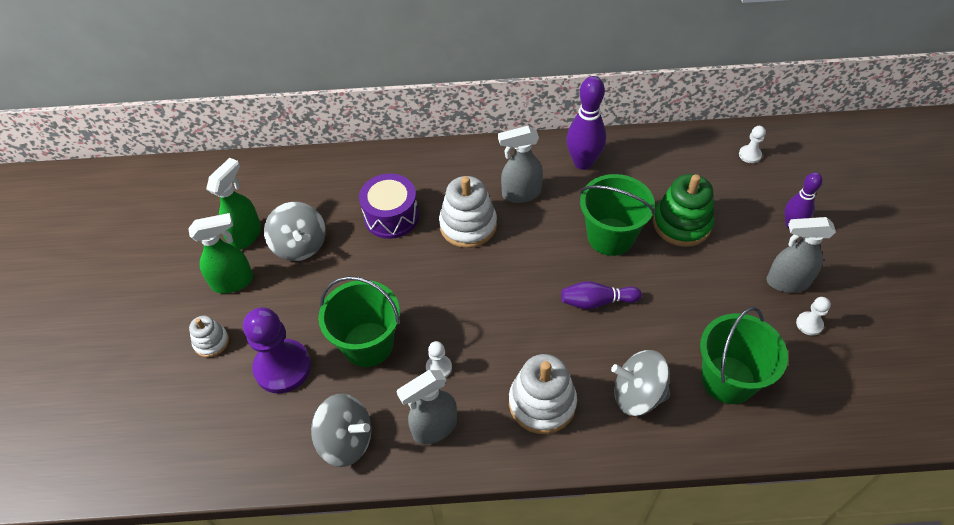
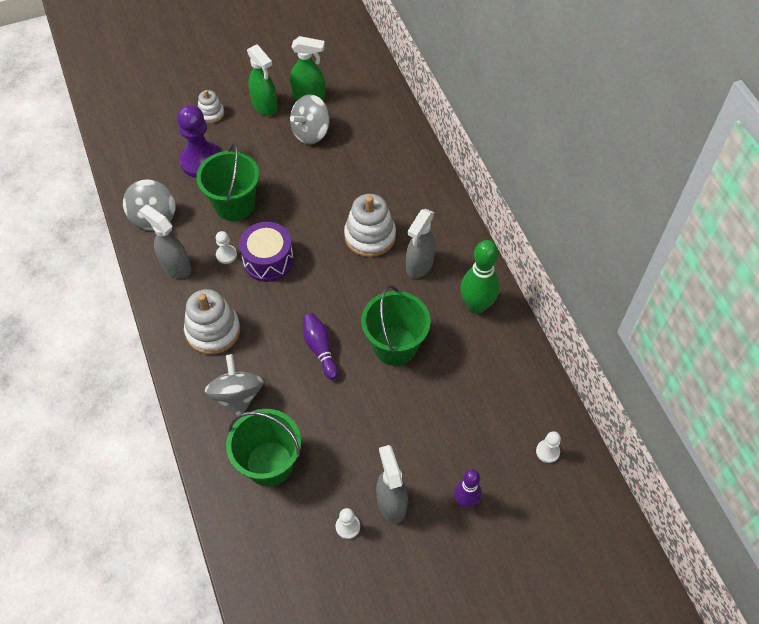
camera: 70 degrees right, 5 degrees up
purple drum [359,174,419,239] -> purple drum moved to [239,222,294,282]
grey spray bottle [498,126,543,203] -> grey spray bottle turned 120 degrees counterclockwise [406,209,436,278]
purple bowling pin [566,76,606,170] -> green bowling pin [460,240,500,314]
green stacking toy [653,174,714,247] -> none

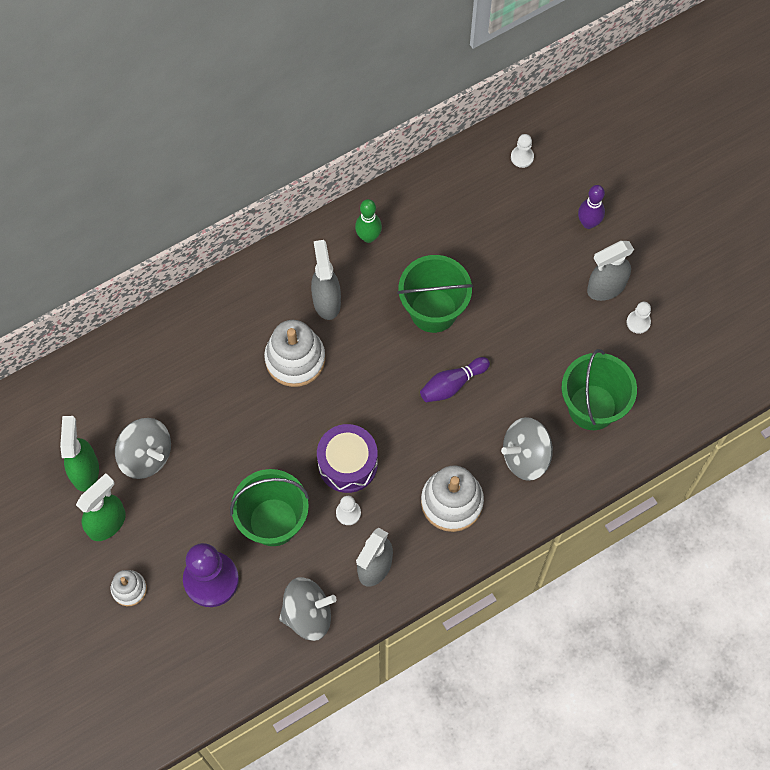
camera: 100 degrees left, 10 degrees up
grey spray bottle [406,209,436,278] -> grey spray bottle turned 120 degrees counterclockwise [311,240,341,320]
green bowling pin [460,240,500,314] -> green bowling pin [355,199,382,243], size x0.64

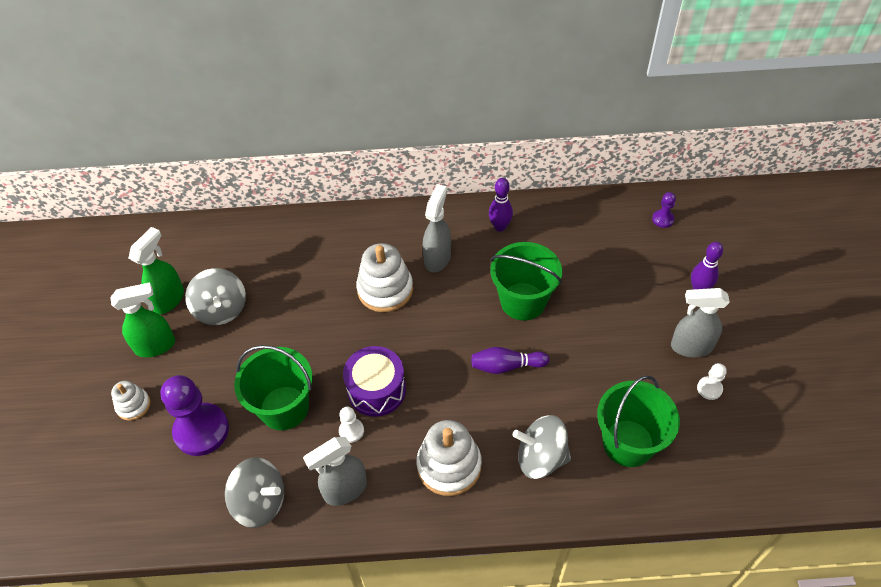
camera: 30 degrees right, 15 degrees down
green bowling pin [355,199,382,243] -> purple bowling pin [489,178,513,232]
white pawn [511,134,534,168] -> purple pawn [652,192,676,228]

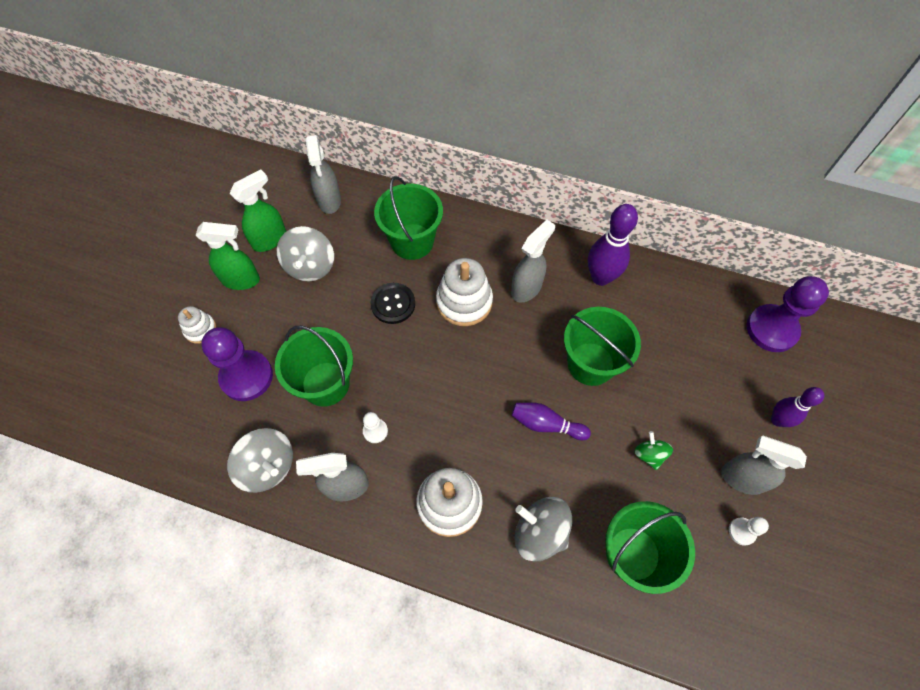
camera: 20 degrees right, 10 degrees up
purple drum [343,346,406,417] -> none
purple bowling pin [489,178,513,232] -> purple bowling pin [588,204,638,286], size x1.56
purple pawn [652,192,676,228] -> purple pawn [746,276,829,352], size x2.17
none -> grey spray bottle [306,135,341,214]
none -> black button [370,283,415,324]
none -> green bucket [374,176,443,260]
none -> green spinning top [634,431,673,470]

